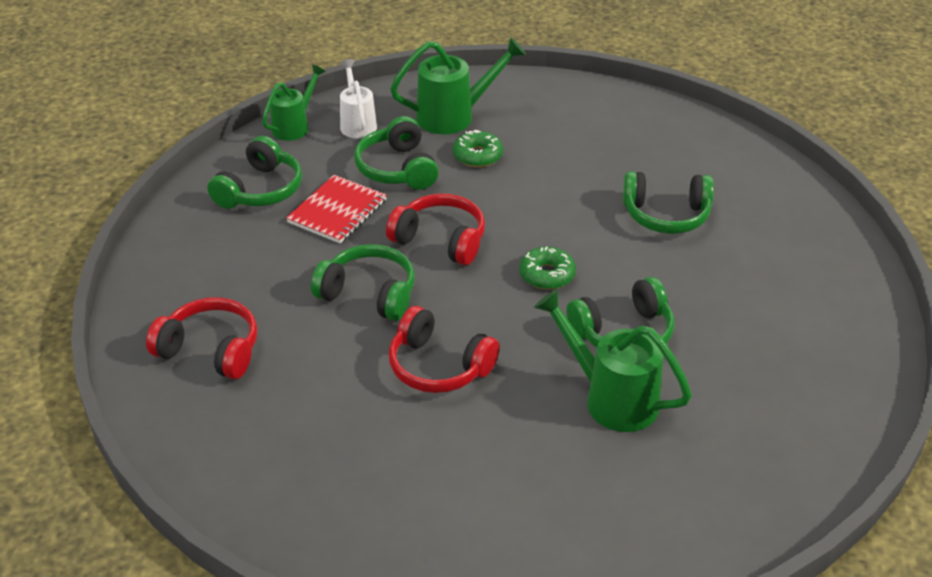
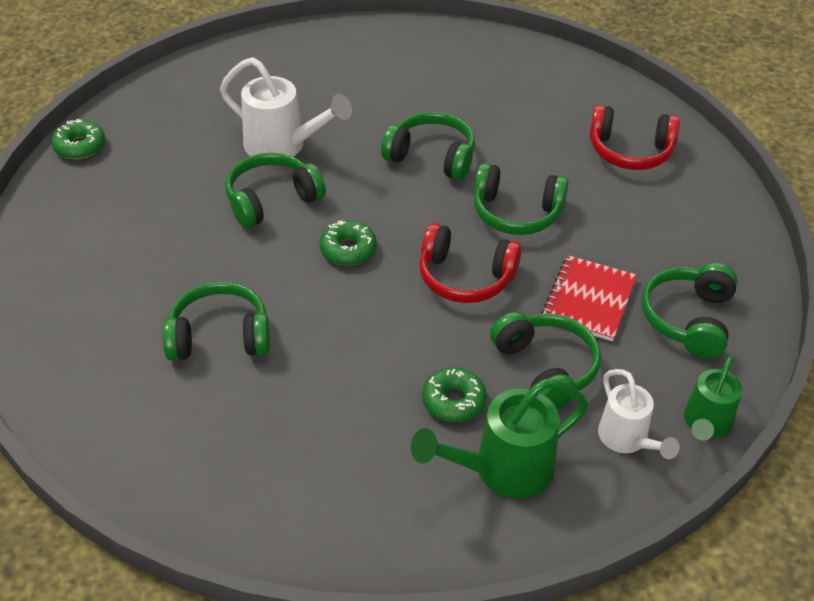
camera: 170 degrees right, 5 degrees up
red headphones [389,306,500,393] -> green headphones [381,112,475,180]
green watering can [534,289,692,432] -> white watering can [220,57,352,157]
none -> green donut [51,119,105,160]

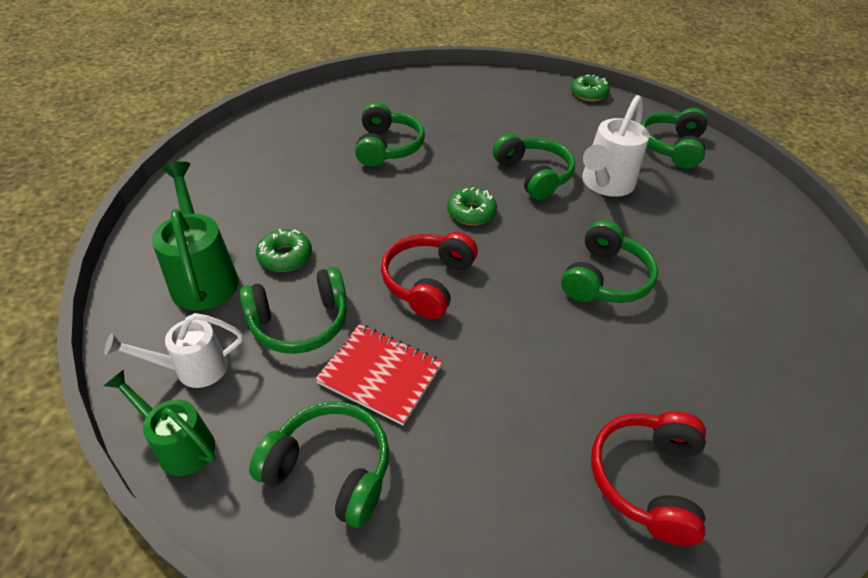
camera: 95 degrees right, 0 degrees up
green headphones [474,163,568,235] -> green headphones moved to [641,108,708,169]

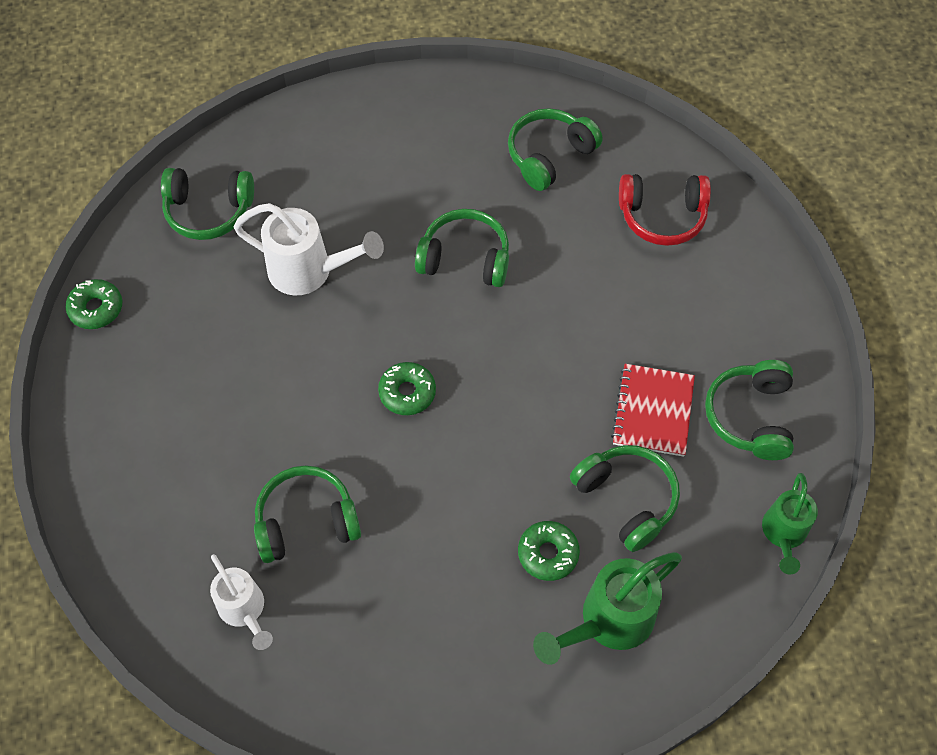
camera: 105 degrees left, 15 degrees up
white watering can [104,313,243,388] -> white watering can moved to [210,554,273,650]
red headphones [381,232,478,319] -> none
green headphones [493,134,575,200] -> green headphones moved to [508,108,603,191]

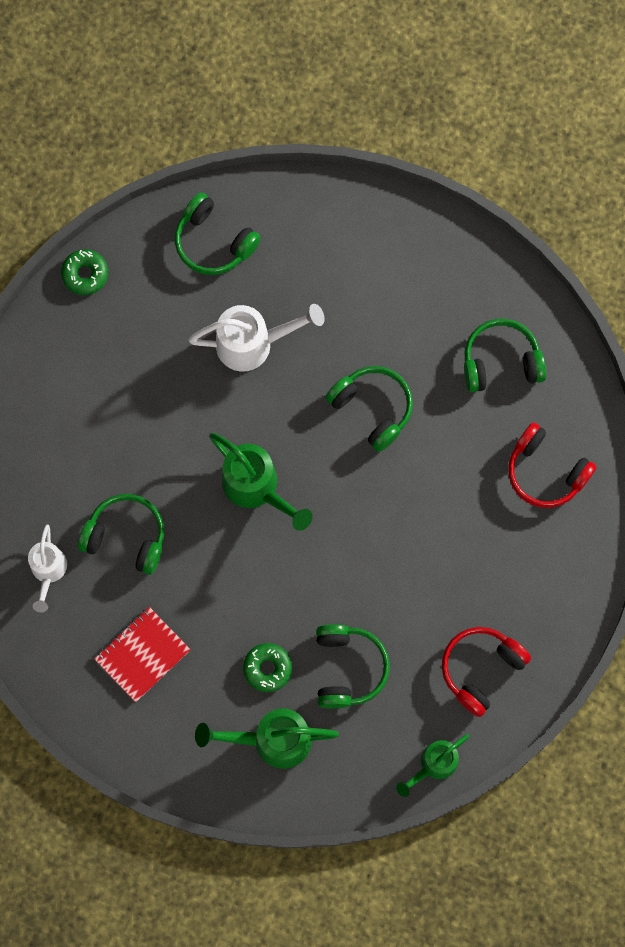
camera: 35 degrees right, 15 degrees up
white watering can [234,203,384,295] -> white watering can turned 60 degrees counterclockwise [188,304,325,372]
green donut [378,362,436,415] -> green watering can [209,433,312,531]
red notebook [611,364,695,457] -> red notebook moved to [95,607,191,702]
green headphones [705,360,794,460] -> red headphones [442,627,531,717]

